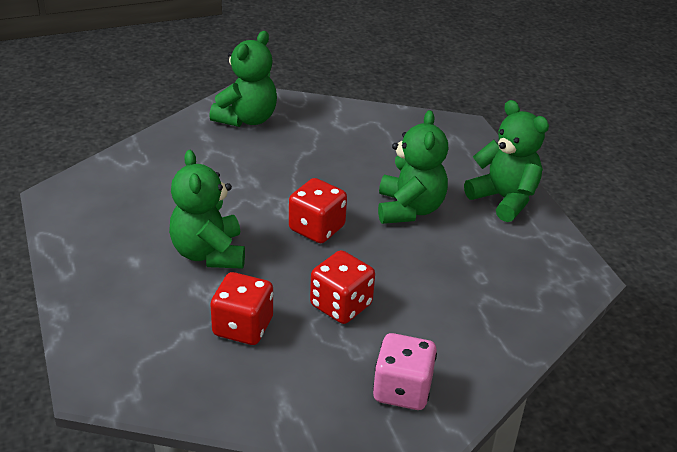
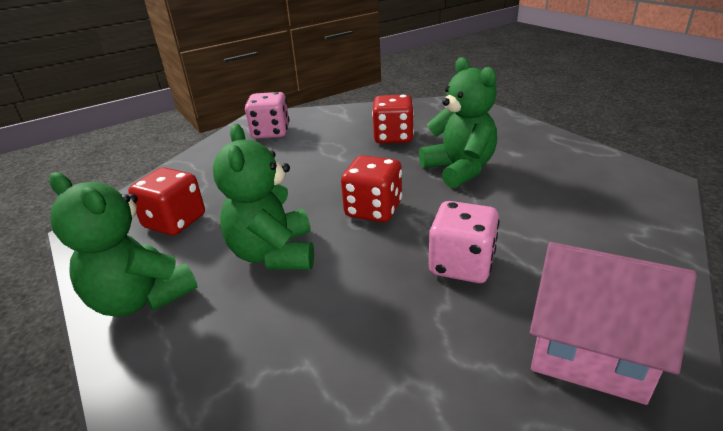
camera: 170 degrees right, 5 degrees down
green teddy bear [209,31,277,127] -> pink house [530,242,697,405]
red dice [310,250,375,324] -> red dice moved to [128,167,205,236]
none -> pink dice [429,201,499,283]

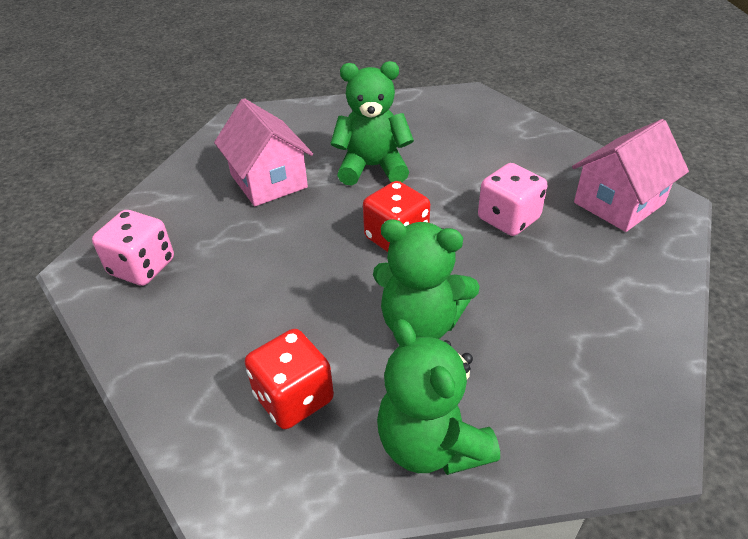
camera: 65 degrees left, 10 degrees up
green teddy bear [49,172,198,317] -> green teddy bear turned 90 degrees clockwise [377,319,500,475]
red dice [372,95,414,143] -> pink house [214,98,313,206]

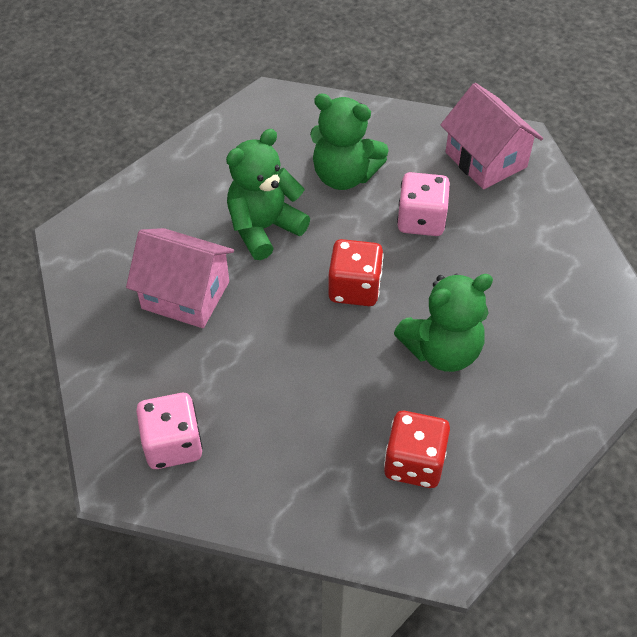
camera: 40 degrees left, 10 degrees up
green teddy bear [377,319,500,475] -> green teddy bear moved to [310,93,389,190]
pink house [572,119,689,232] -> pink house turned 45 degrees counterclockwise [441,83,543,189]

